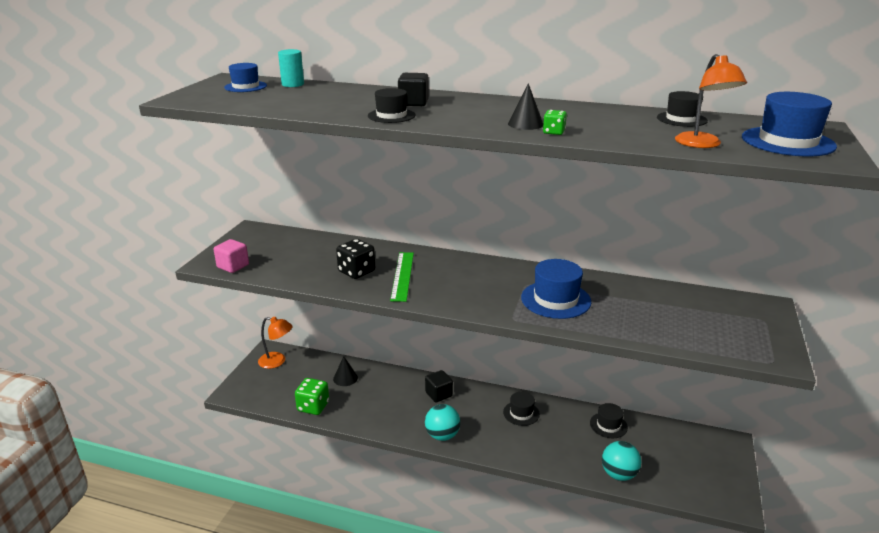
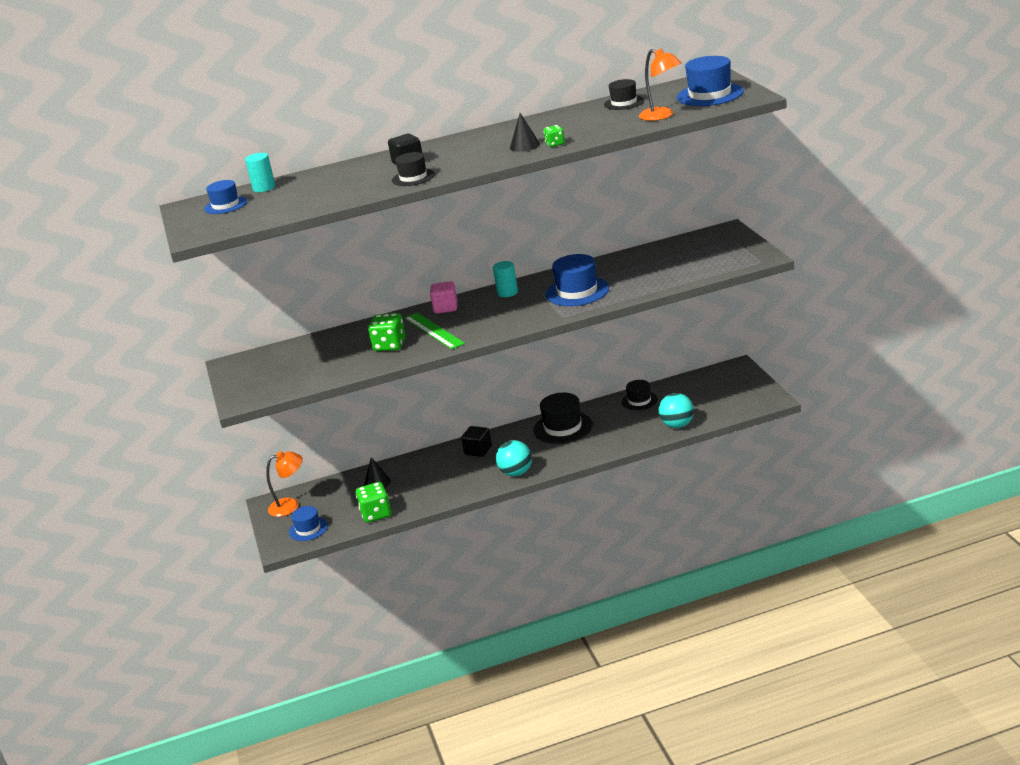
camera: 30 degrees left, 0 degrees up
pink cube [214,239,249,273] -> pink cube moved to [430,281,457,314]
black dice [336,239,375,279] -> green dice [368,313,406,351]
black hat [503,392,540,426] -> black hat [534,393,593,444], size x1.62
none -> blue hat [289,506,328,541]
none -> turquoise cylinder [493,261,518,297]

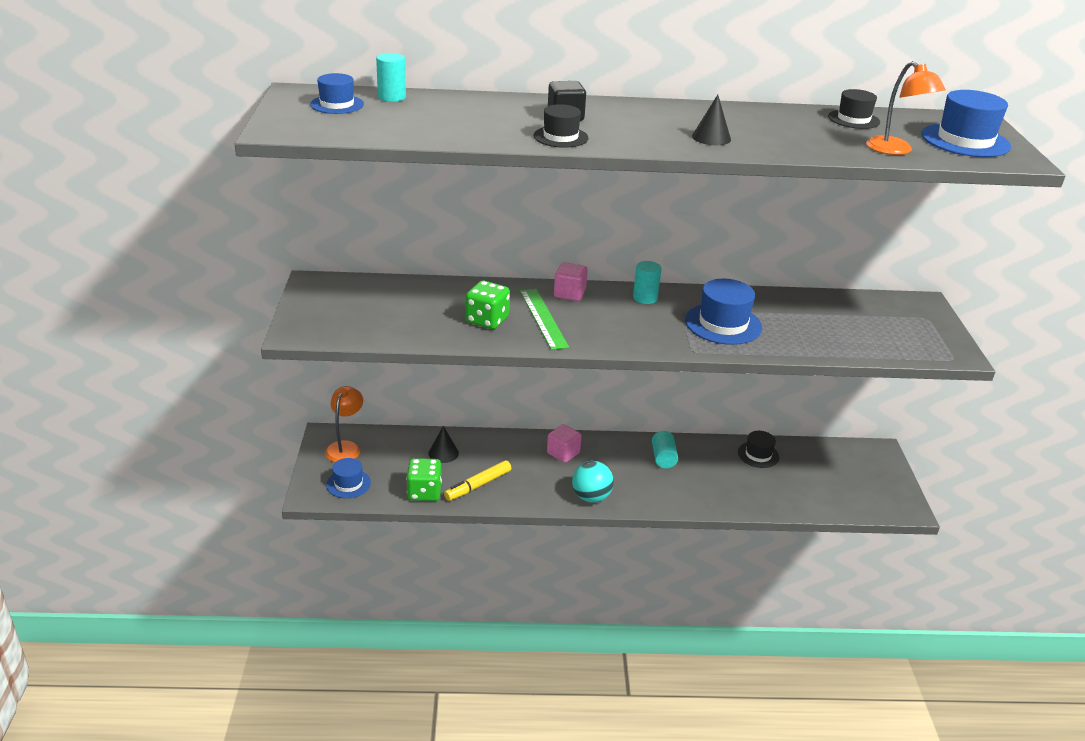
camera: 10 degrees right, 5 degrees up
orange lamp [266,451,303,517] -> orange lamp turned 75 degrees counterclockwise [325,386,363,462]
black cube [461,426,492,457] -> pink cube [547,424,582,463]
black hat [534,393,593,444] -> turquoise cylinder [652,431,678,468]
green dice [543,125,565,147] -> none
turquoise ball [659,393,694,428] -> none
none -> yellow marker [444,460,511,501]

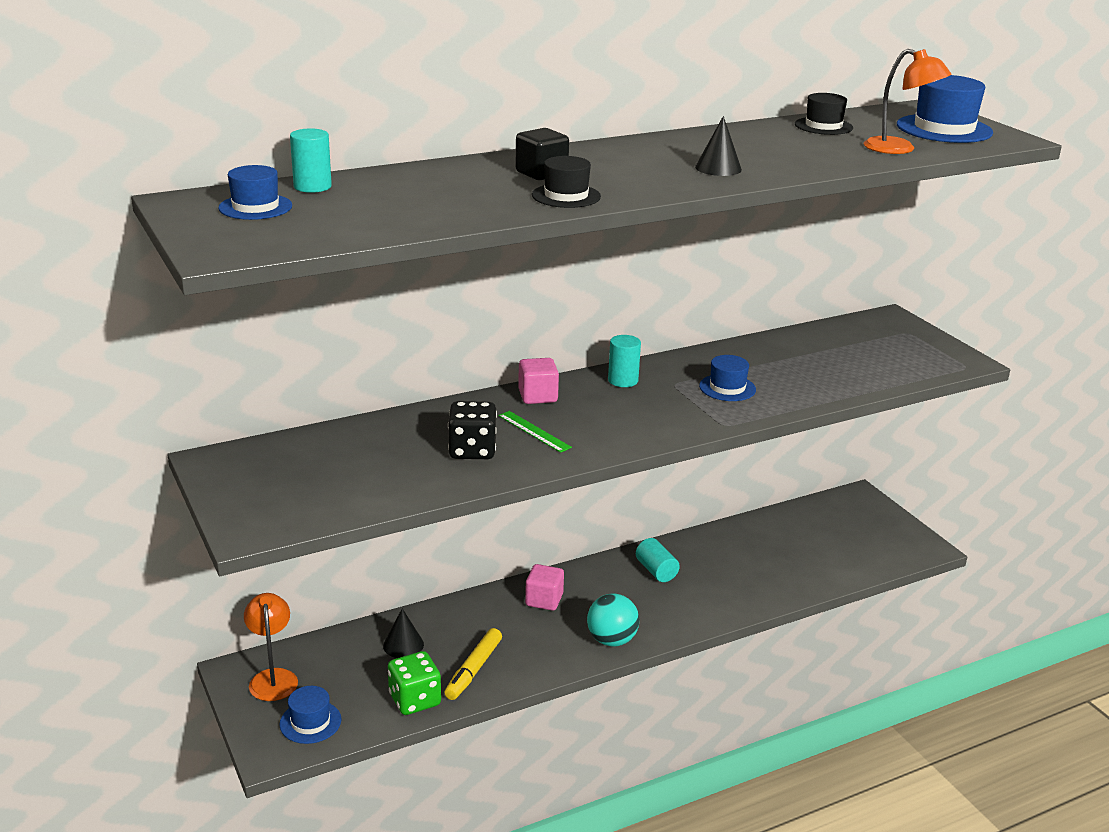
camera: 25 degrees left, 5 degrees down
green dice [466,281,510,329] -> black dice [448,401,497,459]
green ruler [520,289,569,350] -> green ruler [498,411,572,453], size x0.65
blue hat [685,279,762,345] -> blue hat [699,355,756,401], size x0.62
black hat [738,431,779,468] -> none

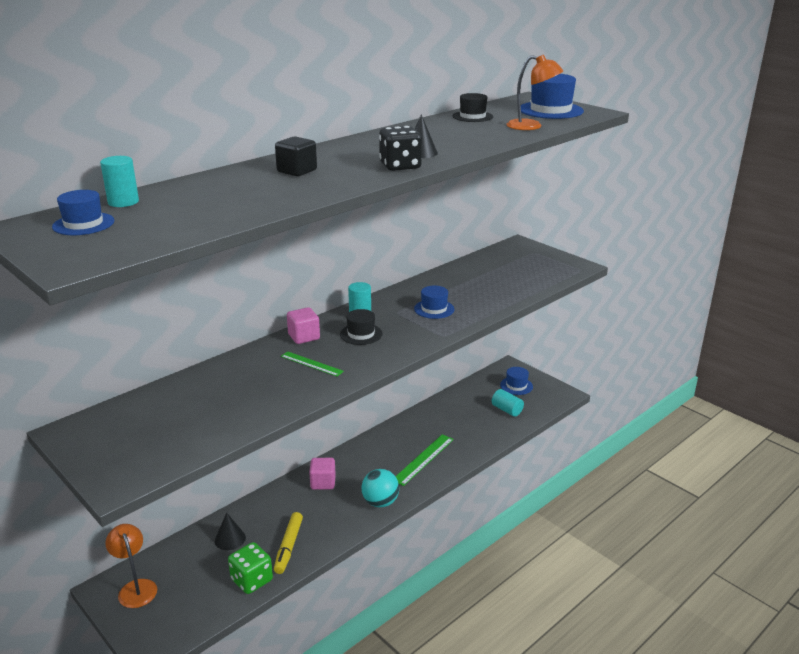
camera: 15 degrees left, 0 degrees up
blue hat [279,686,341,744] -> blue hat moved to [500,367,533,395]
black dice [448,401,497,459] -> black dice moved to [379,126,422,171]
black hat [532,156,601,208] -> black hat moved to [340,309,383,345]
turquoise cylinder [636,538,680,582] -> turquoise cylinder moved to [492,389,524,417]
none -> green ruler [395,434,454,486]

